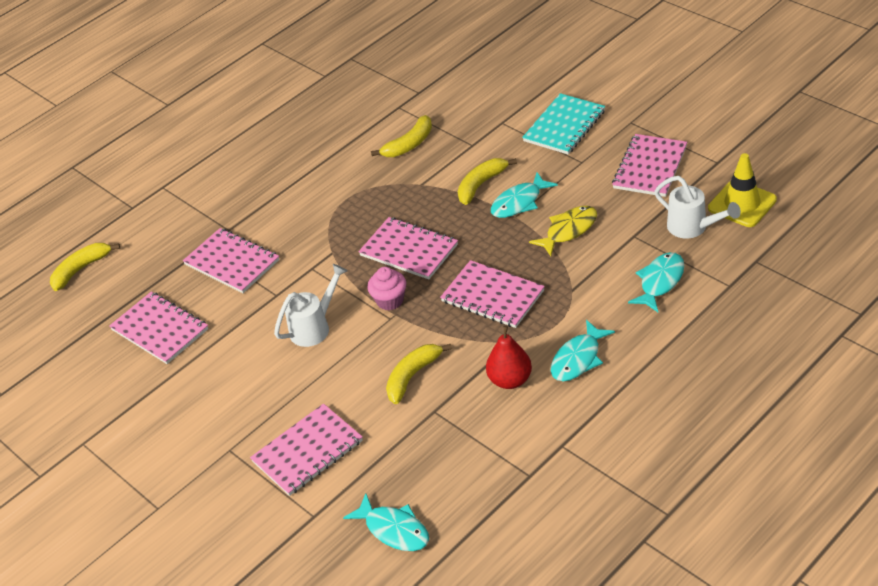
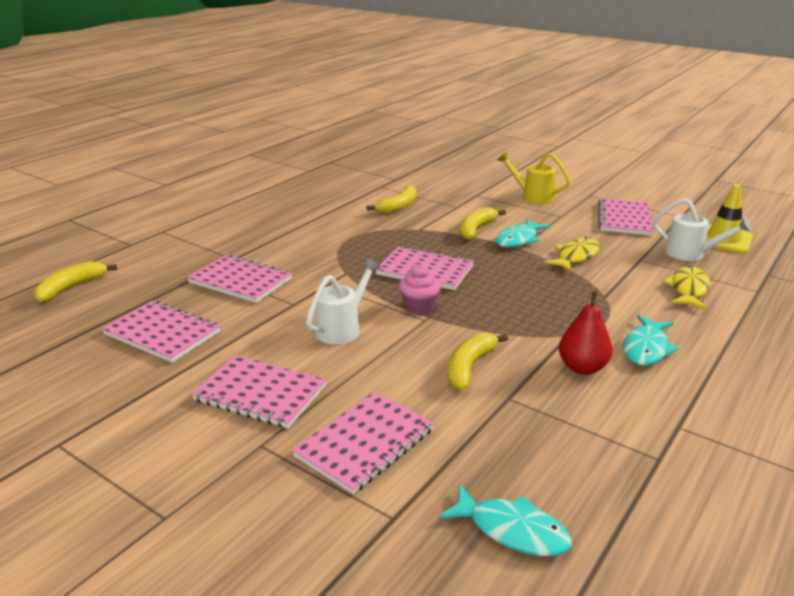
camera: 15 degrees left, 15 degrees down
pink notebook [440,260,545,328] -> pink notebook moved to [191,355,326,428]
turquoise notebook [522,93,605,155] -> yellow watering can [497,151,571,204]
turquoise fish [628,252,684,312] -> yellow fish [663,266,710,309]

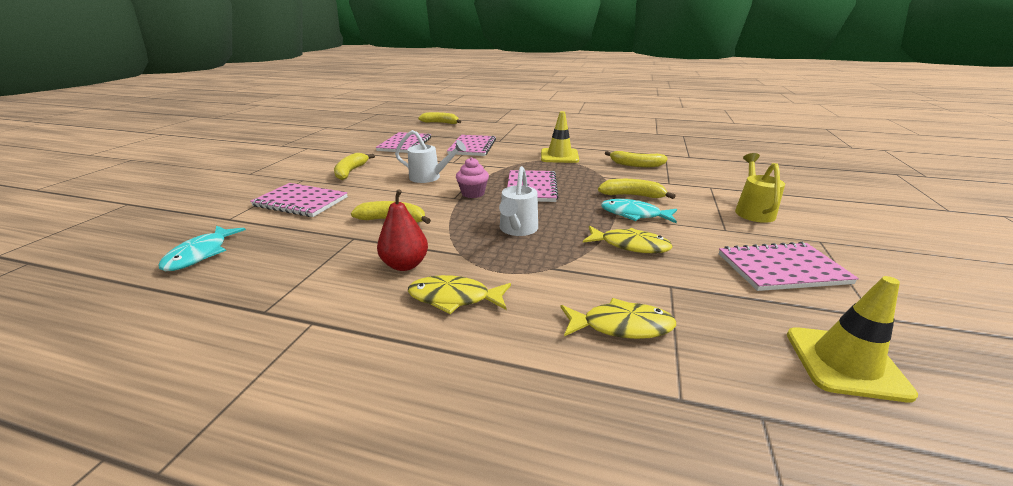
camera: 70 degrees right, 0 degrees up
pink notebook [191,355,326,428] -> yellow banana [334,153,375,180]
turquoise fish [623,315,679,366] -> yellow fish [408,275,511,314]
white watering can [653,198,752,261] -> white watering can moved to [499,166,538,236]
none -> yellow traffic cone [541,111,579,163]

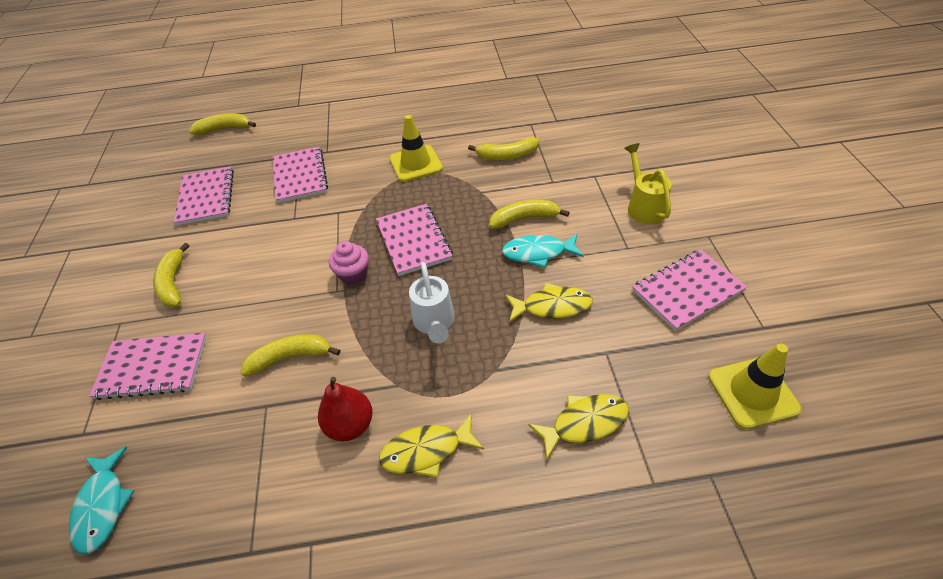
camera: 20 degrees left, 20 degrees up
white watering can [395,130,466,183] -> none

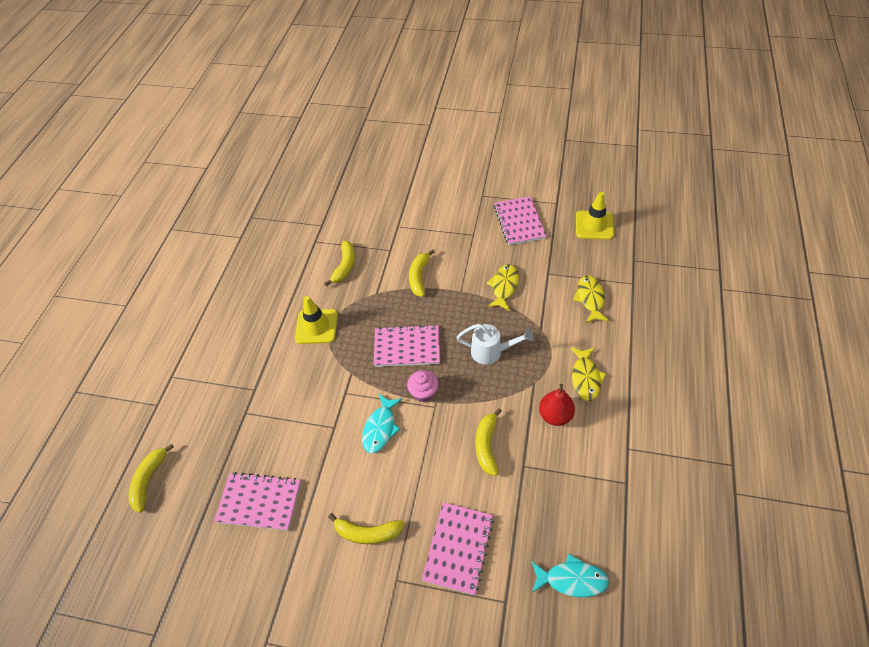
camera: 70 degrees left, 5 degrees up
pink notebook [273,147,328,203] -> none
turquoise fish [502,234,584,268] -> turquoise fish moved to [362,393,402,453]
yellow watering can [624,143,672,224] -> none

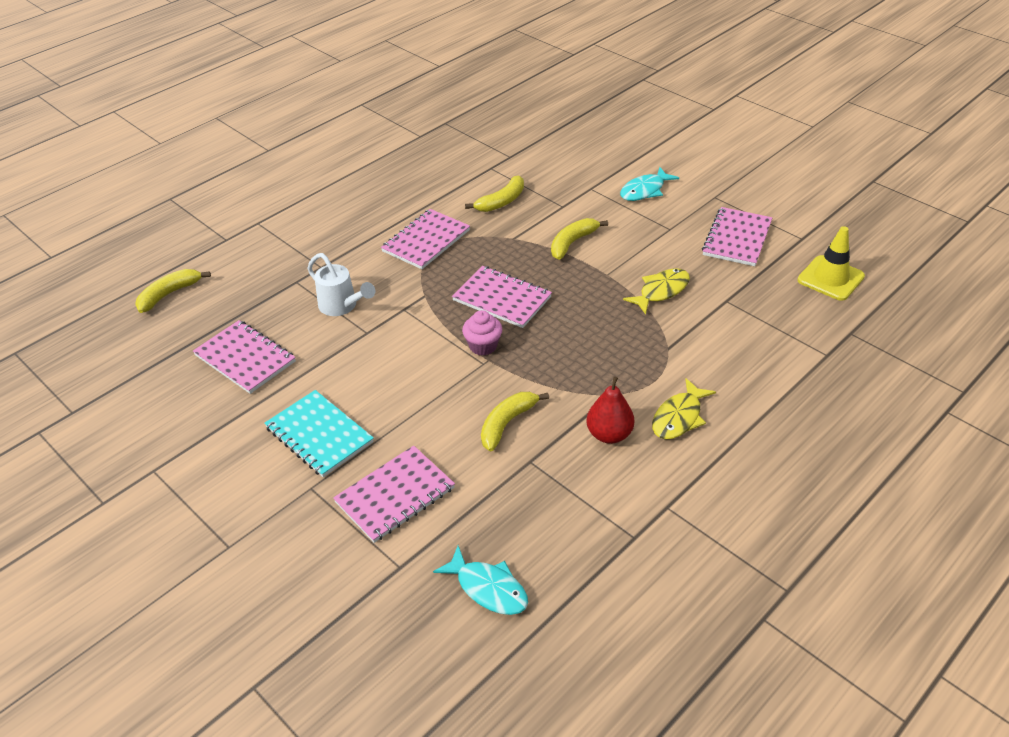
camera: 30 degrees right, 10 degrees down
yellow traffic cone [295,296,338,344] -> pink notebook [381,209,470,269]
yellow banana [328,513,404,544] -> turquoise notebook [264,390,374,477]
turquoise fish [362,393,402,453] -> turquoise fish moved to [620,167,679,201]
white watering can [457,324,534,365] -> white watering can moved to [307,253,375,316]
yellow fish [573,275,609,323] -> none

